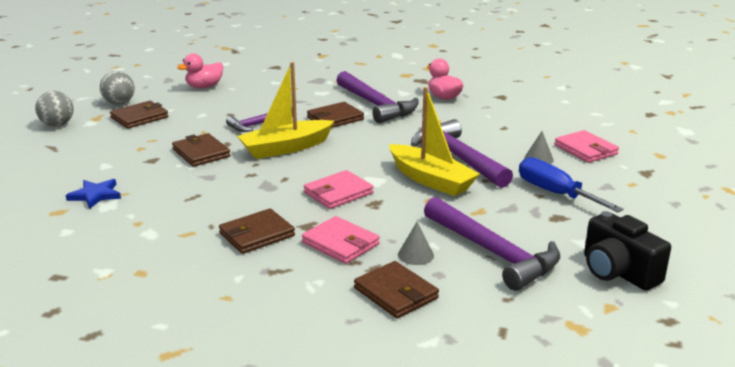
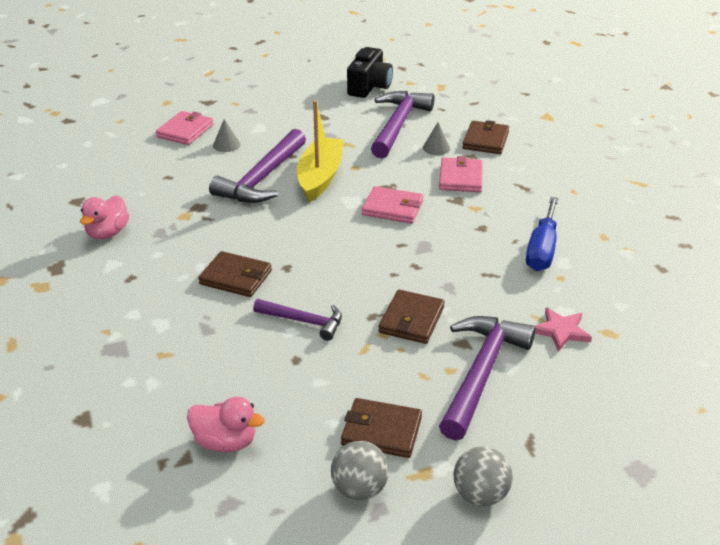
camera: 125 degrees left, 10 degrees up
blue star [66,179,121,209] -> pink star [535,307,592,352]
brown wallet [219,209,295,254] -> none
yellow boat [237,62,334,159] -> none
purple hammer [336,71,418,123] -> purple hammer moved to [439,316,536,441]
blue screwdriver [519,157,624,213] -> blue screwdriver moved to [526,197,559,271]

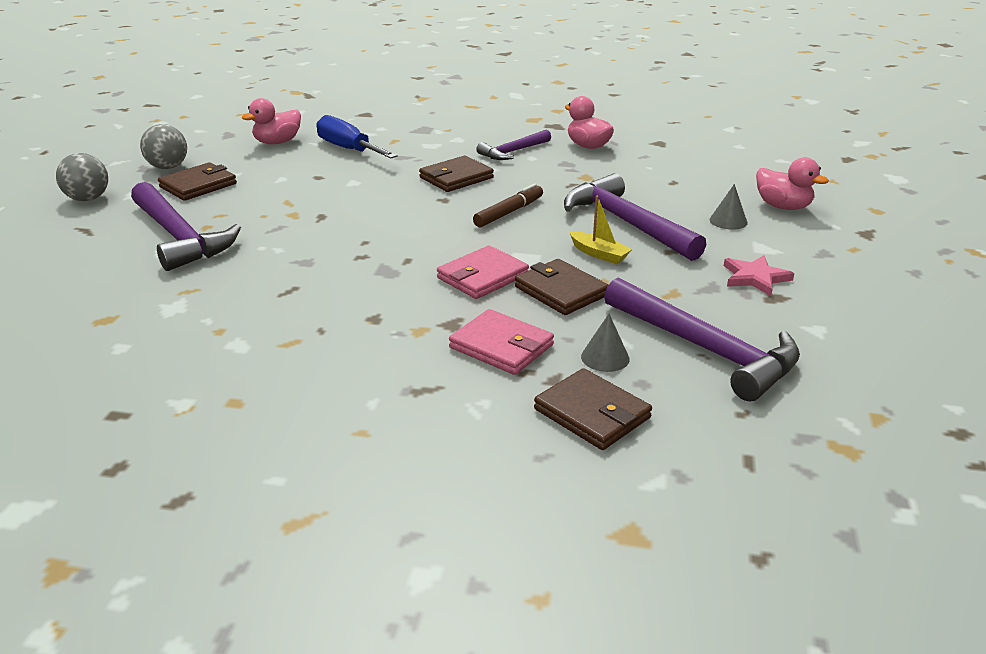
camera: 120 degrees right, 5 degrees down
pink wallet [156,111,213,145] -> pink duck [756,157,829,210]
purple hammer [253,299,342,341] -> purple hammer moved to [476,130,551,160]
yellow boat [297,100,343,202] -> yellow boat [570,196,632,264], size x0.49
black camera [347,47,393,98] -> none
brown wallet [378,290,445,344] -> brown wallet moved to [515,259,608,315]
blue screwdriver [526,197,559,271] -> blue screwdriver moved to [316,115,398,158]
pink star [535,307,592,352] -> pink star moved to [724,255,794,296]
none -> brown marker [473,184,543,227]

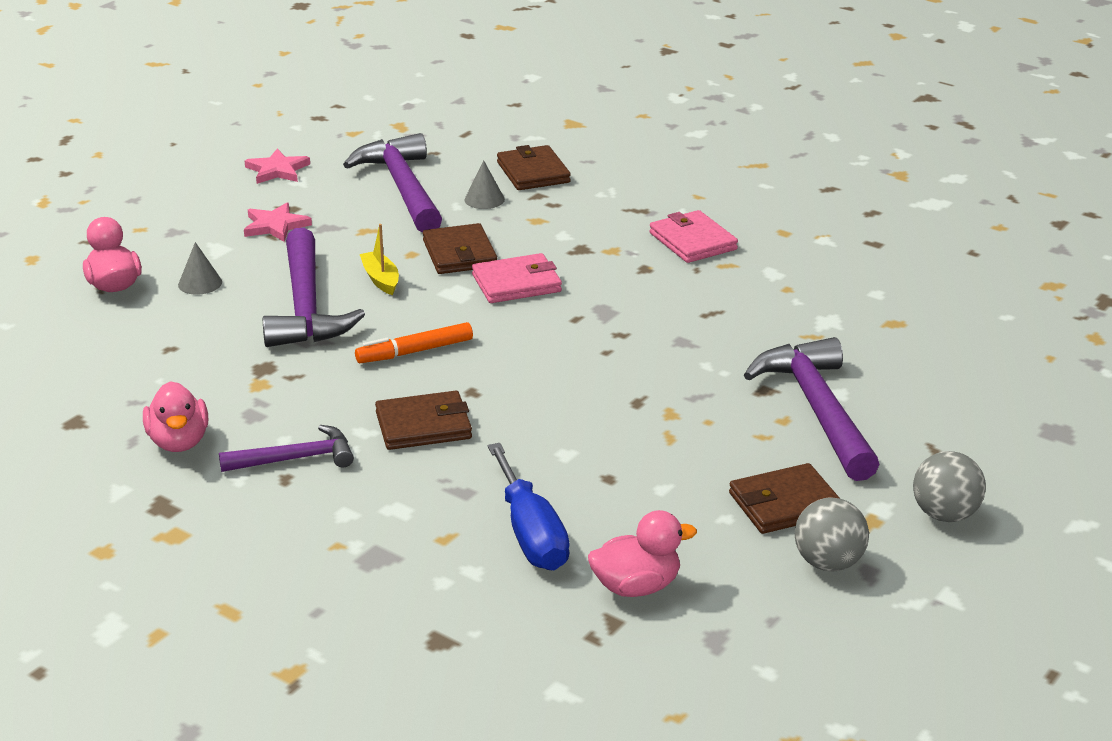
camera: 155 degrees left, 0 degrees up
pink wallet [449,309,554,375] -> pink wallet moved to [650,210,738,263]
brown marker [473,184,543,227] -> orange marker [355,322,473,363]
none -> pink star [245,149,310,184]

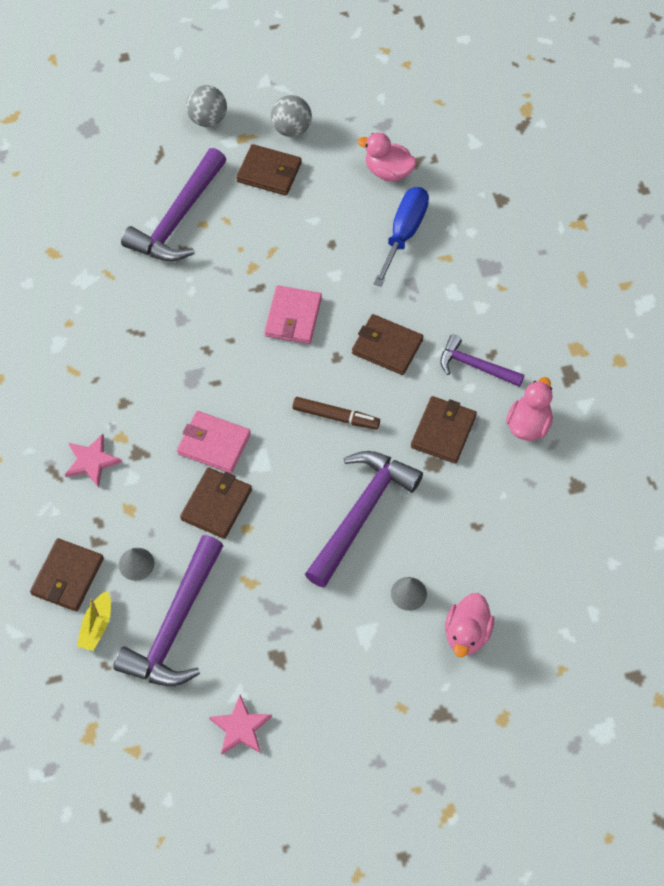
camera: 140 degrees left, 30 degrees up
pink star [244,202,312,242] -> pink star moved to [65,434,122,488]
orange marker [355,322,473,363] -> brown marker [292,397,380,429]
yellow boat [360,224,399,295] -> yellow boat moved to [77,590,111,651]
pink wallet [650,210,738,263] -> pink wallet moved to [264,285,322,344]
none -> brown wallet [411,396,477,464]

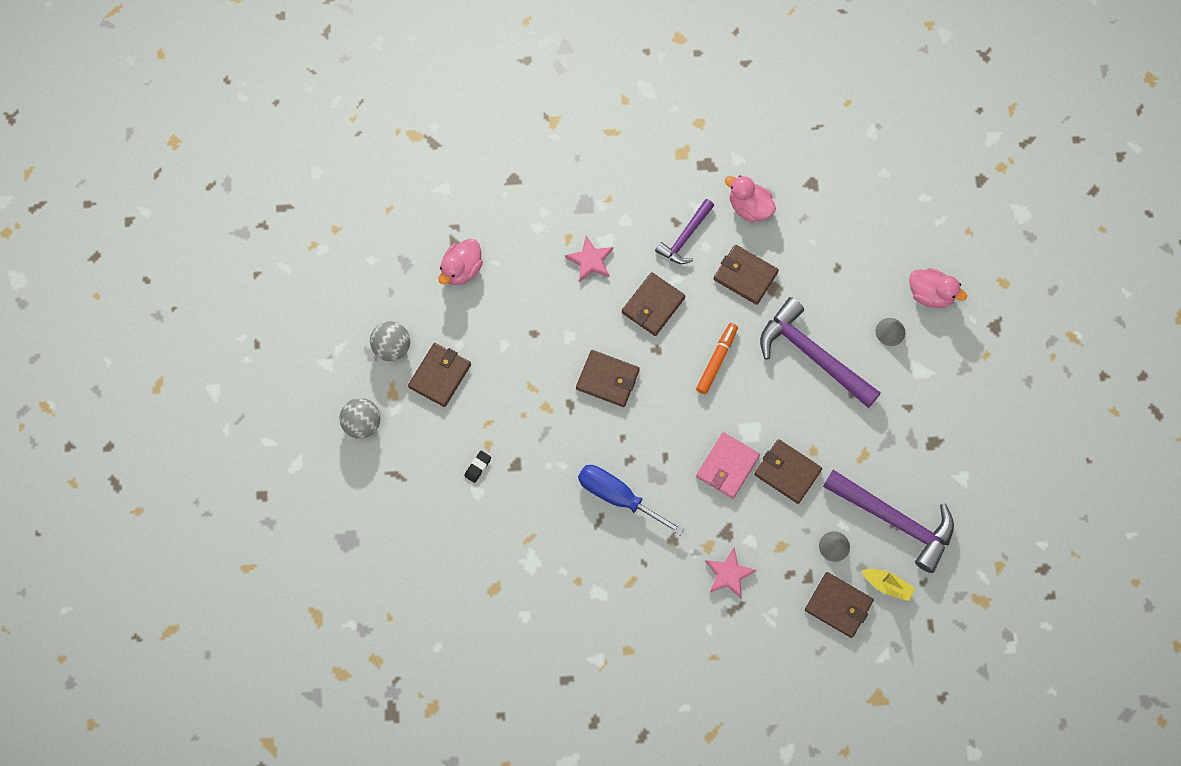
camera: 80 degrees left, 10 degrees up
purple hammer [121,148,227,261] -> black eraser [464,451,491,483]
pink star [209,695,272,755] -> pink star moved to [565,236,613,282]
pink wallet [264,285,322,344] -> brown wallet [576,350,640,407]
brown marker [292,397,380,429] -> orange marker [696,323,738,394]
blue screwdriver [374,187,429,286] -> blue screwdriver moved to [578,465,684,536]

